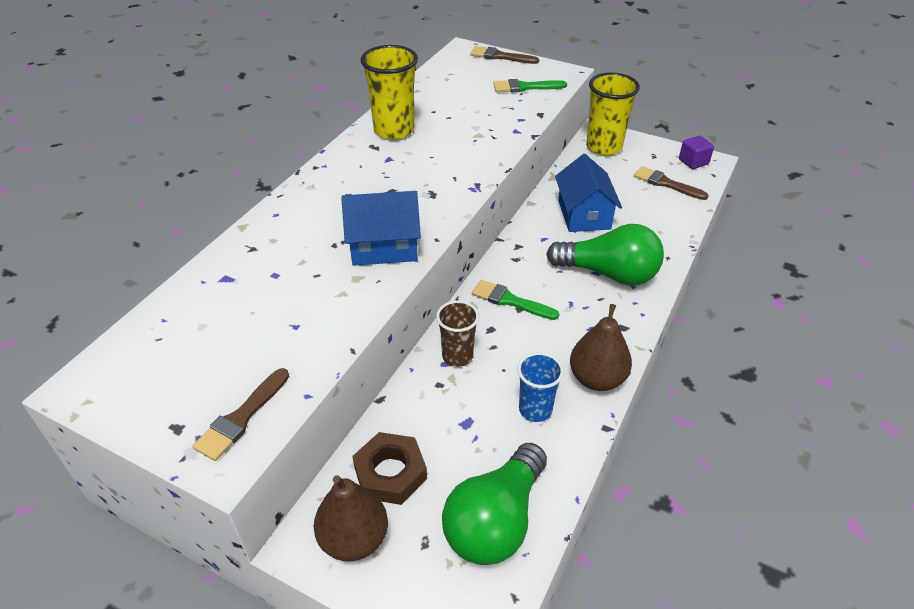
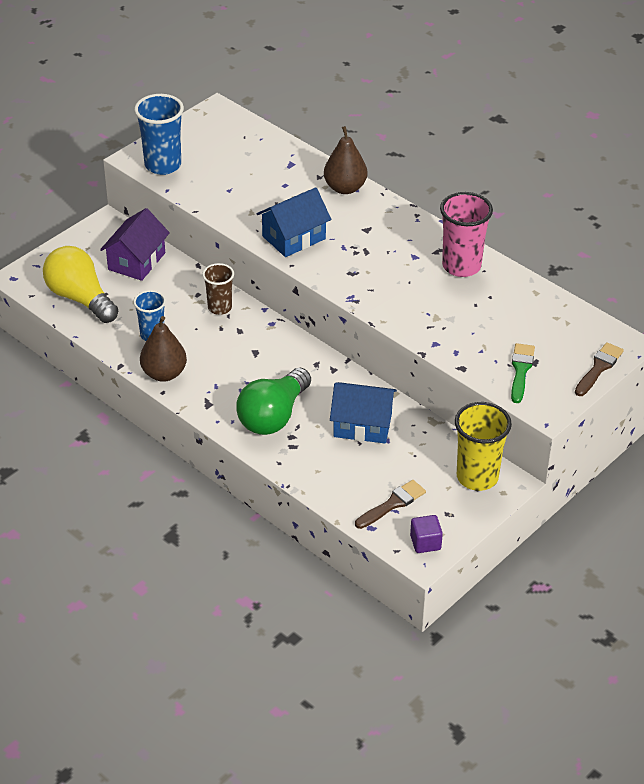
camera: 105 degrees right, 0 degrees up
brown brush [192,368,289,461] -> blue cup [134,94,184,175]
brown pear [314,475,388,561] -> brown pear moved to [324,126,367,194]
blue house [341,191,421,266] -> blue house turned 45 degrees clockwise [257,188,331,257]
brown nut [352,432,427,505] -> purple house [100,208,170,281]
yellow cup [361,45,418,140] -> pink cup [440,192,493,277]
green light bulb [442,443,547,565] -> yellow light bulb [43,246,118,323]
green brush [472,280,559,320] -> none

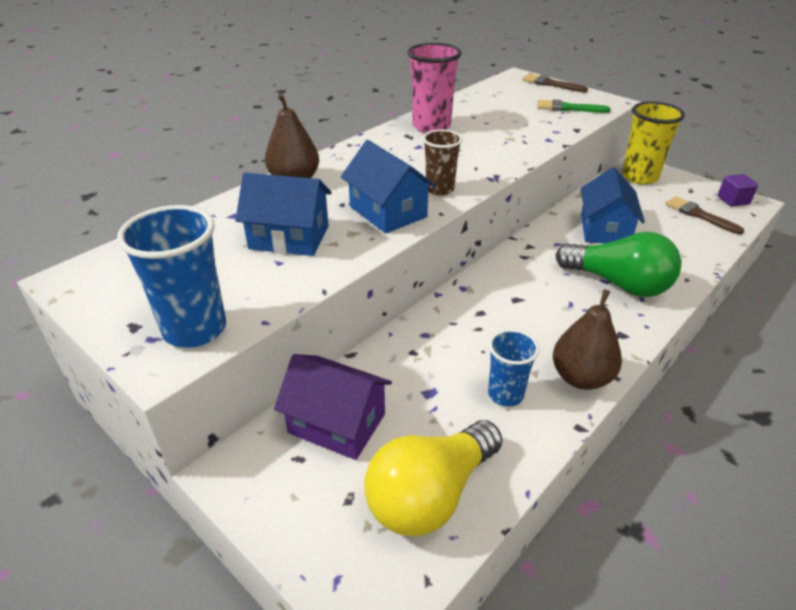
camera: 90 degrees left, 5 degrees down
brown cup [202,263,234,315] -> brown cup moved to [423,129,463,196]
none -> blue house [235,173,332,256]

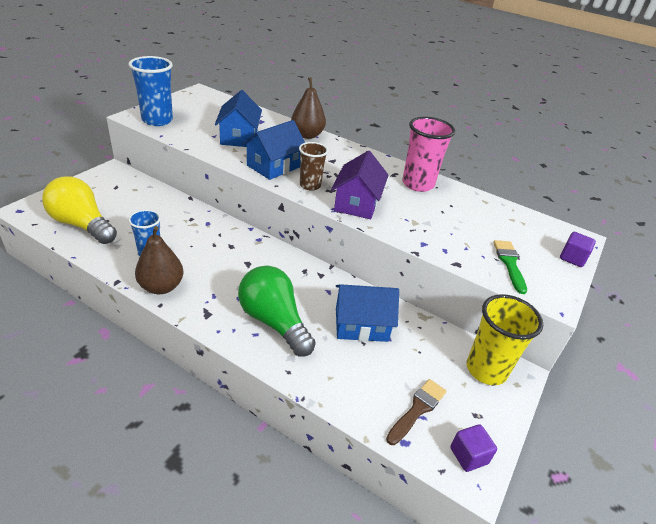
camera: 75 degrees right, 0 degrees up
purple house [274,354,392,460] -> purple house moved to [331,151,389,219]
brown brush [522,74,588,92] -> purple cube [560,232,596,267]
green light bulb [556,231,682,297] -> green light bulb turned 120 degrees clockwise [238,266,316,356]

